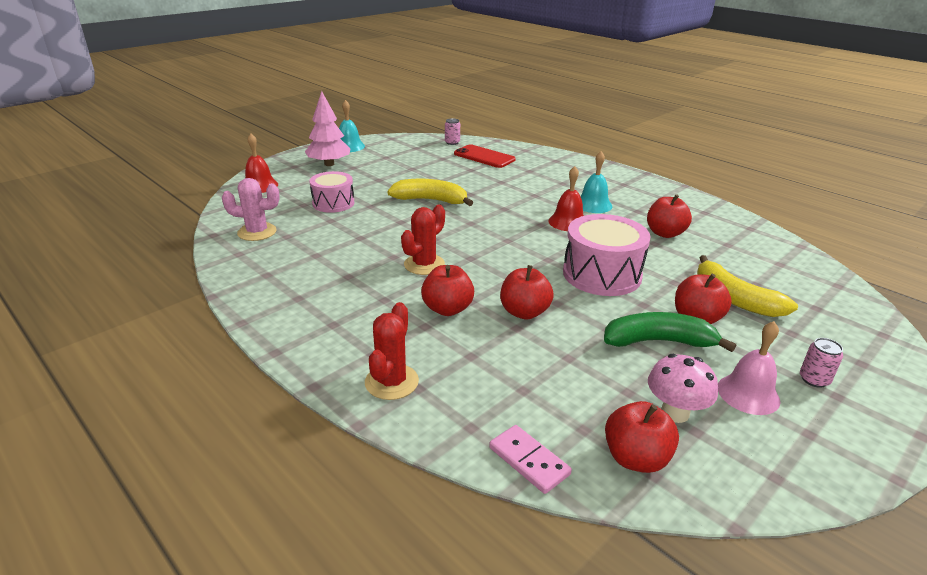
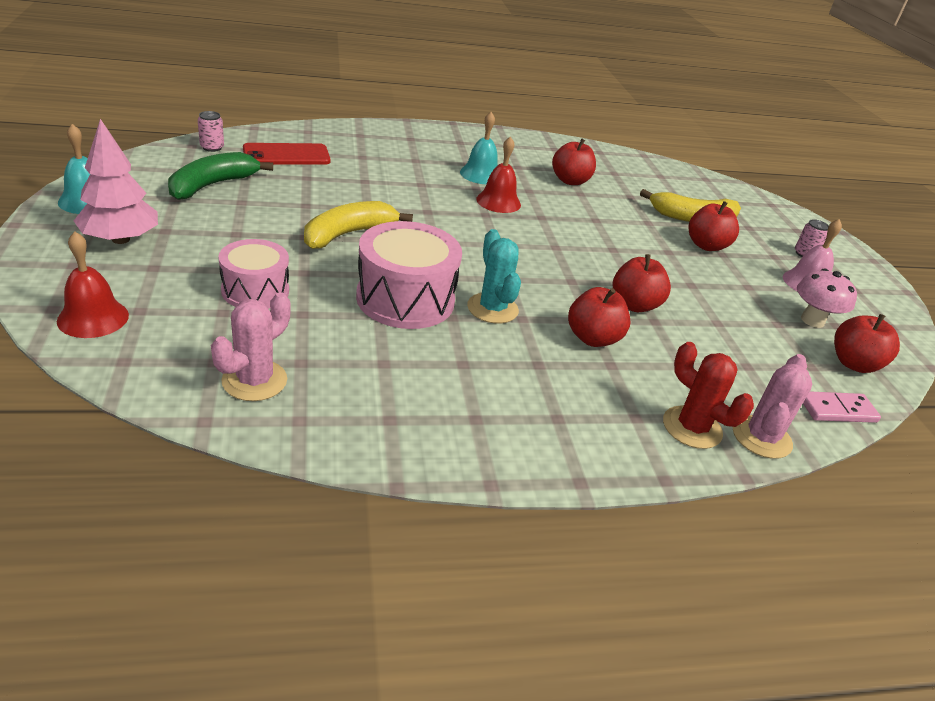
camera: 60 degrees left, 5 degrees up
red cactus [401,204,445,275] -> turquoise cactus [467,229,521,323]
pink drum [563,214,651,296] -> pink drum moved to [356,221,462,329]
green banana [604,312,736,352] -> green banana moved to [168,152,273,200]
none -> pink cactus [733,354,812,459]

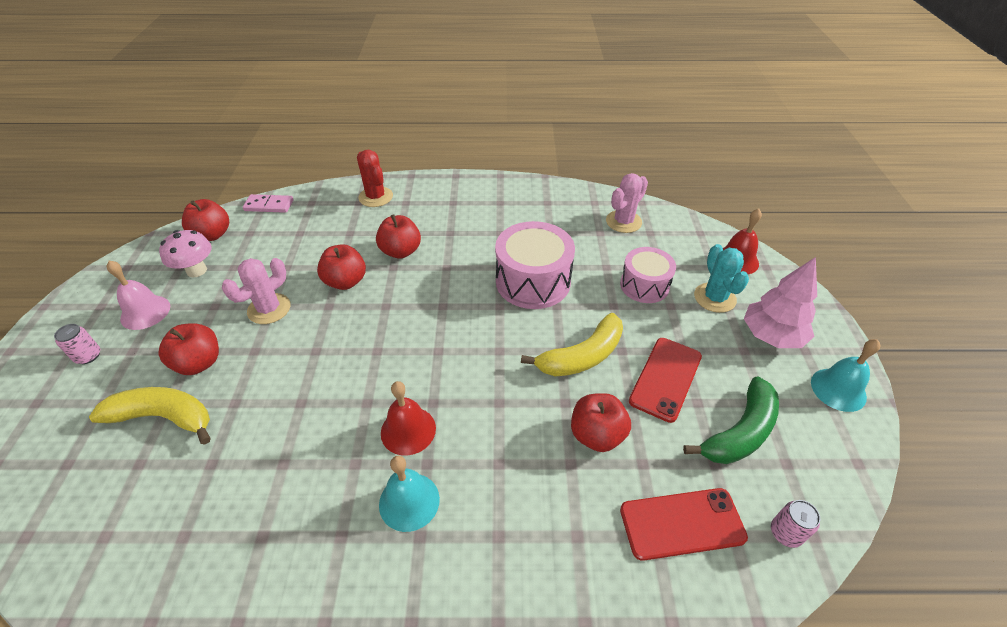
camera: 165 degrees left, 10 degrees up
turquoise cactus [467,229,521,323] -> turquoise cactus moved to [694,244,749,313]
red apple [552,139,596,185] -> red apple moved to [571,393,631,452]
pink cactus [733,354,812,459] -> pink cactus moved to [222,258,290,324]
none -> red phone [629,338,702,423]

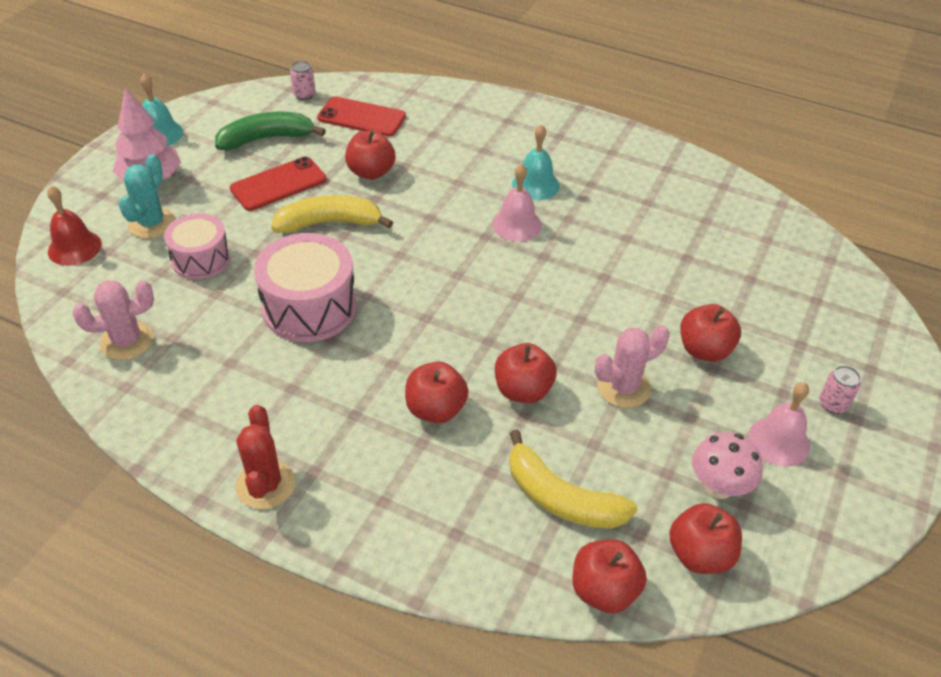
camera: 155 degrees left, 0 degrees up
yellow banana [89,387,211,445] -> yellow banana moved to [509,429,638,529]
pink domino [243,194,293,213] -> red apple [572,539,647,613]
red cactus [357,150,393,207] -> red cactus moved to [235,405,295,509]
red bell [381,381,436,455] -> pink bell [492,164,542,241]

